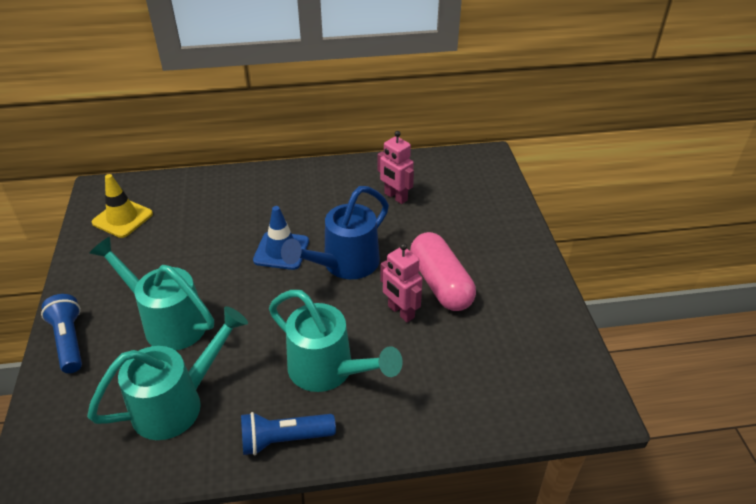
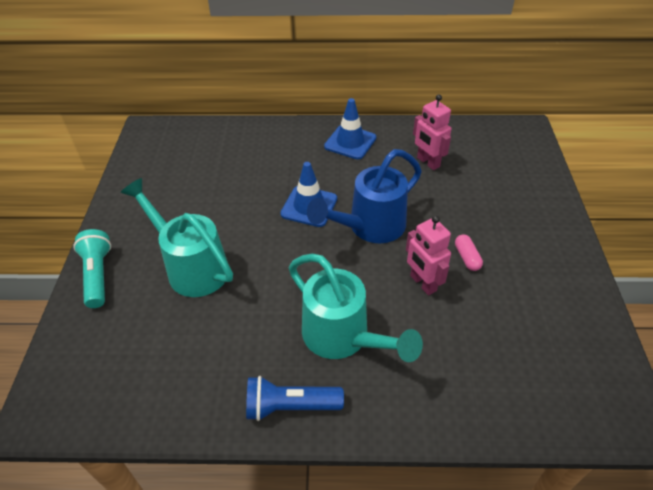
camera: 10 degrees right, 5 degrees up
blue flashlight [41,294,82,373] -> turquoise flashlight [73,229,111,308]
turquoise watering can [87,306,248,440] -> none
yellow traffic cone [92,174,153,238] -> none
pink capsule [410,232,476,311] -> pink capsule [455,234,483,271], size x0.43
none -> blue traffic cone [324,98,376,159]

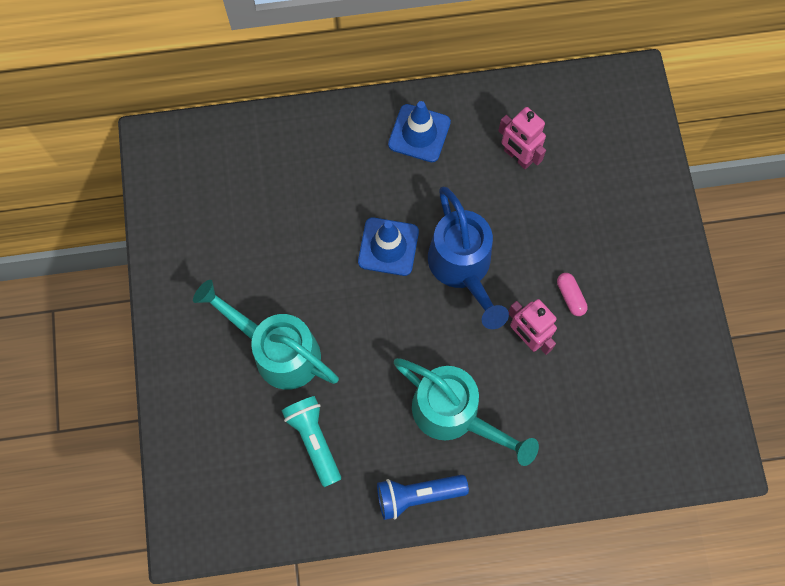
camera: 10 degrees left, 25 degrees up
turquoise flashlight [73,229,111,308] -> turquoise flashlight moved to [282,396,341,487]
blue watering can [307,149,422,243] -> blue watering can turned 60 degrees counterclockwise [428,187,509,329]

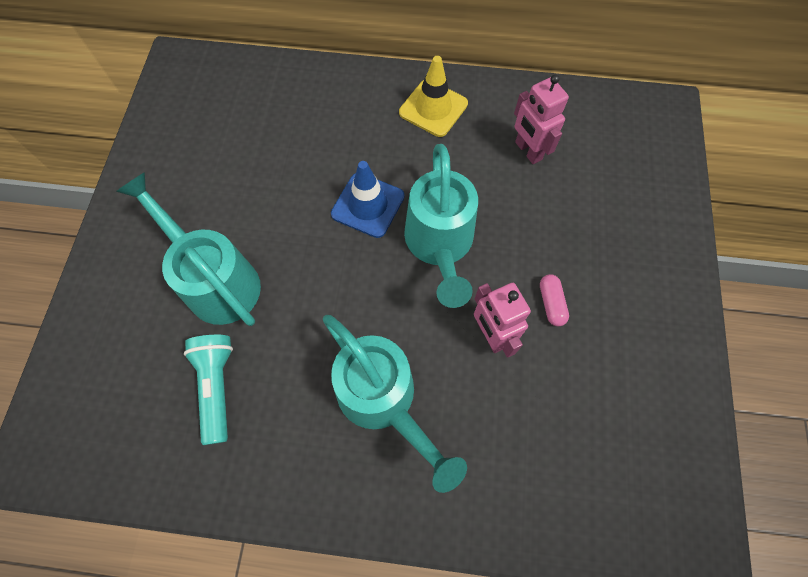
camera: 15 degrees right, 5 degrees down
blue flashlight [377,475,469,520] -> none
blue traffic cone [388,101,451,162] -> yellow traffic cone [399,56,468,137]
blue watering can [428,187,509,329] -> turquoise watering can [404,144,478,308]

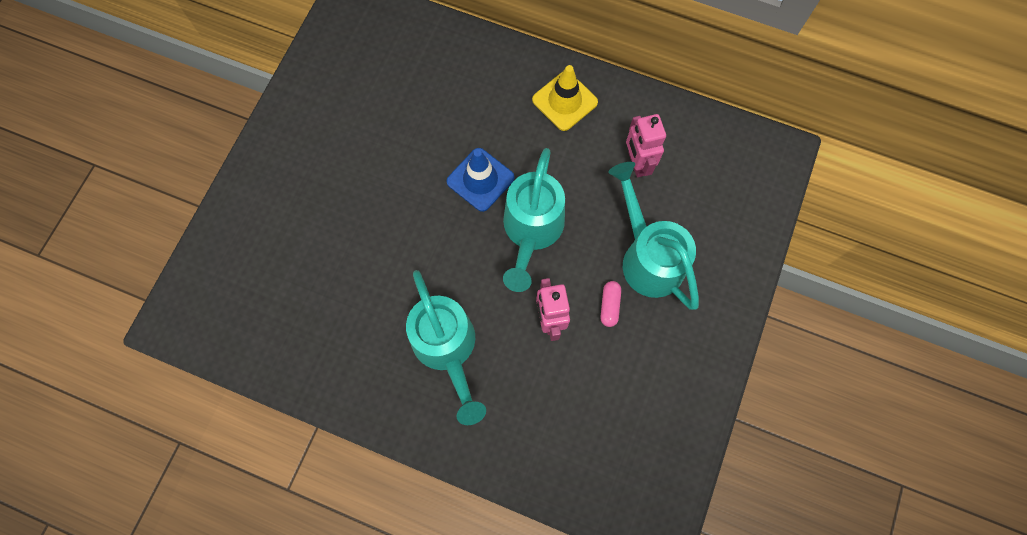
camera: 15 degrees right, 5 degrees up
turquoise watering can [116,172,261,326] -> turquoise watering can moved to [609,162,699,310]
turquoise flashlight [184,335,233,445] -> none

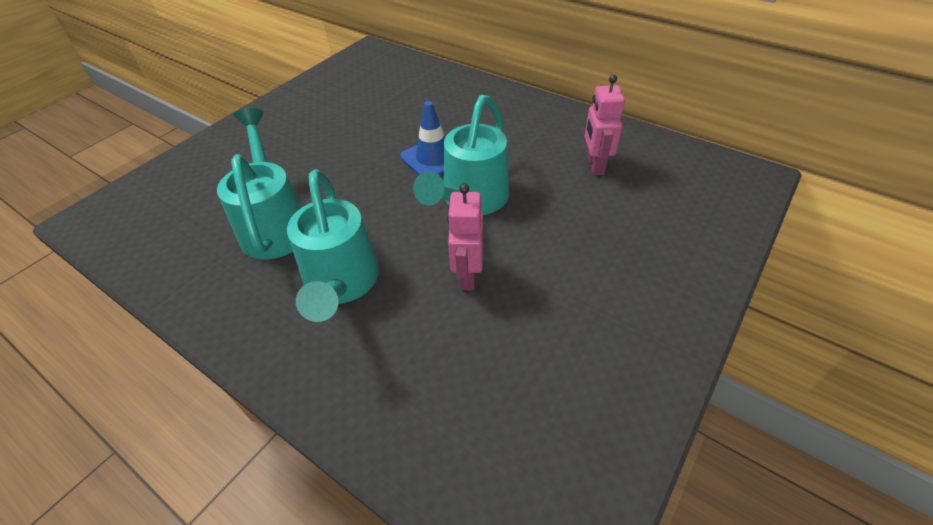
camera: 15 degrees right, 25 degrees down
yellow traffic cone [532,65,598,131] -> none
pink capsule [600,281,621,327] -> none
turquoise watering can [609,162,699,310] -> turquoise watering can moved to [217,108,302,260]

